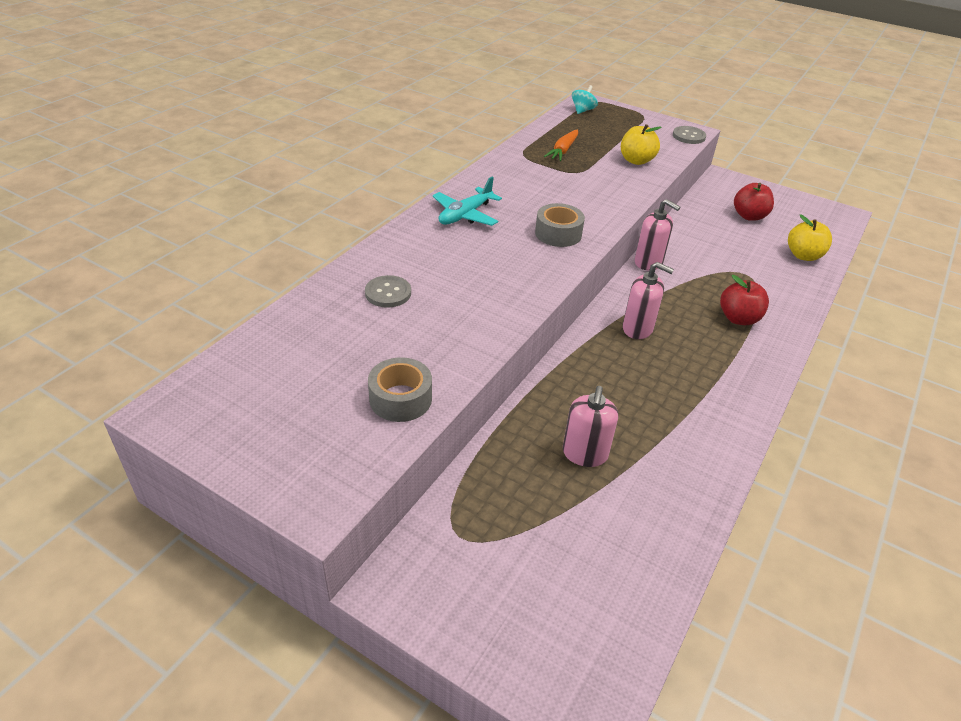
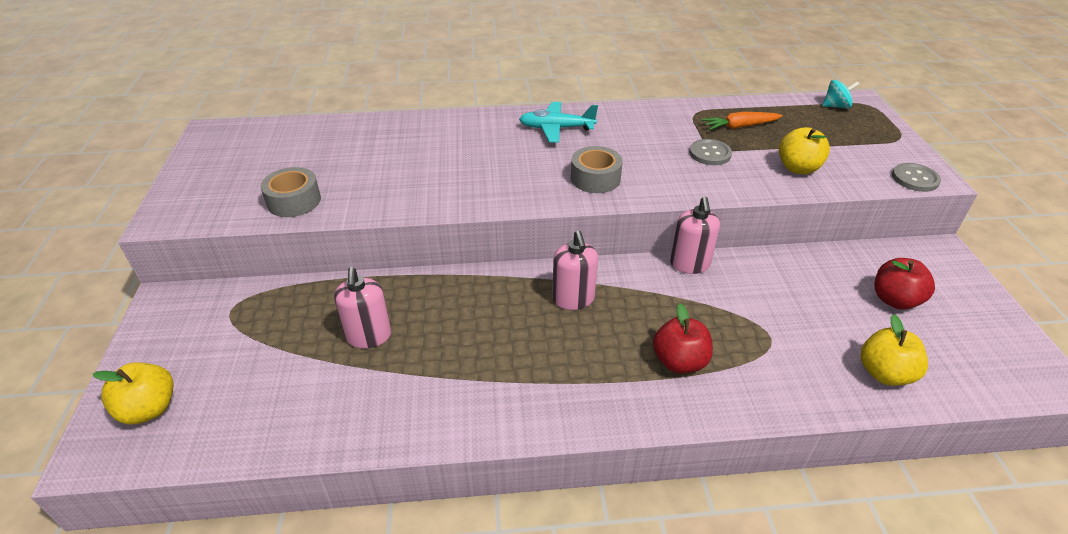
camera: 55 degrees right, 0 degrees up
grey button [365,275,411,308] -> grey button moved to [689,139,732,165]
pink soap dispenser [563,386,618,467] -> pink soap dispenser turned 75 degrees counterclockwise [334,267,391,348]
none -> yellow apple [93,362,174,425]

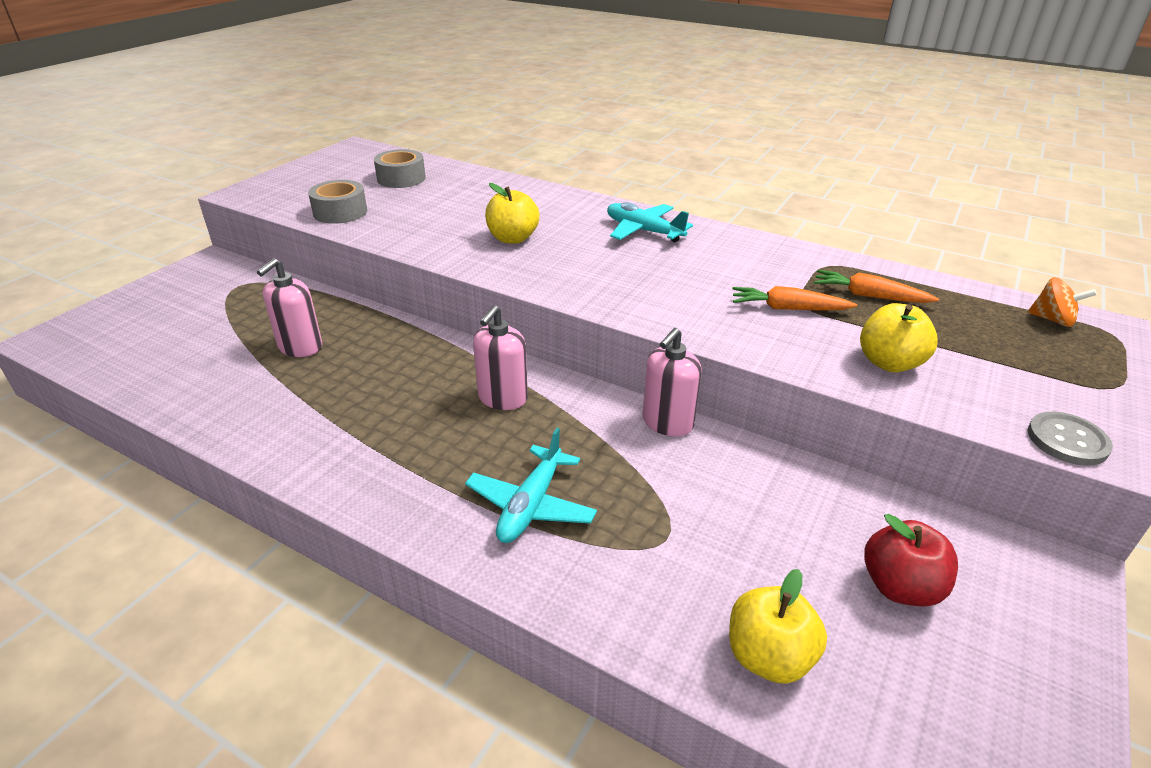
camera: 35 degrees right, 5 degrees down
yellow apple [93,362,174,425] -> yellow apple moved to [485,183,539,244]
grey tape [571,146,623,193] -> grey tape moved to [374,149,426,188]
red apple [653,303,713,373] -> turquoise plane [465,428,597,543]
grey button [689,139,732,165] -> orange carrot [732,286,857,311]
turquoise spinning top [822,80,860,109] -> orange spinning top [1028,277,1097,327]

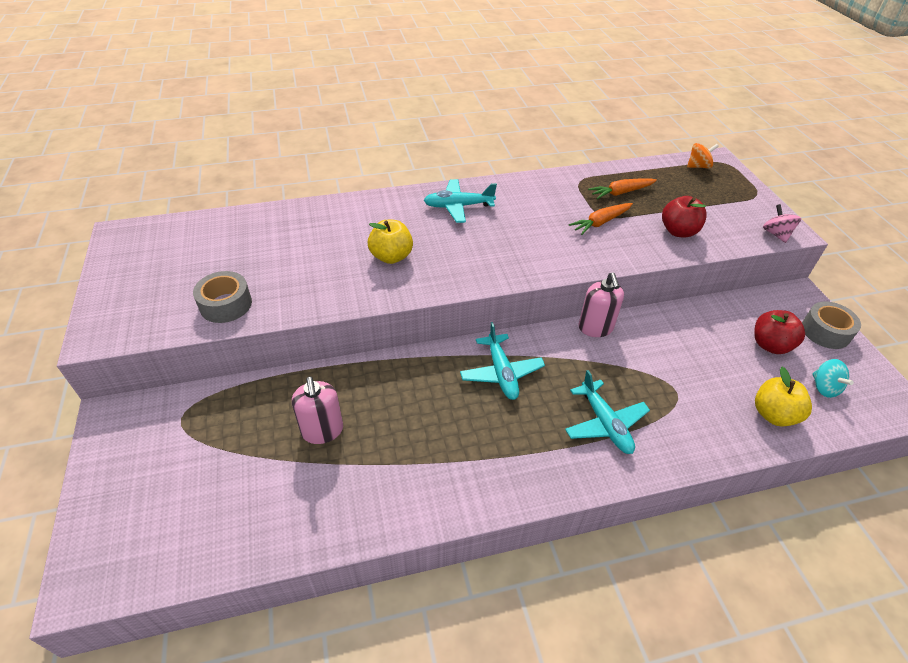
camera: 45 degrees left, 10 degrees up
grey tape [374,149,426,188] -> grey tape moved to [802,301,861,349]
pink soap dispenser [473,305,528,410] -> turquoise plane [460,322,545,400]
yellow apple [860,303,938,373] -> red apple [662,196,707,238]
grey button [1028,411,1113,466] -> pink spinning top [763,204,801,243]
none -> turquoise spinning top [812,359,854,398]

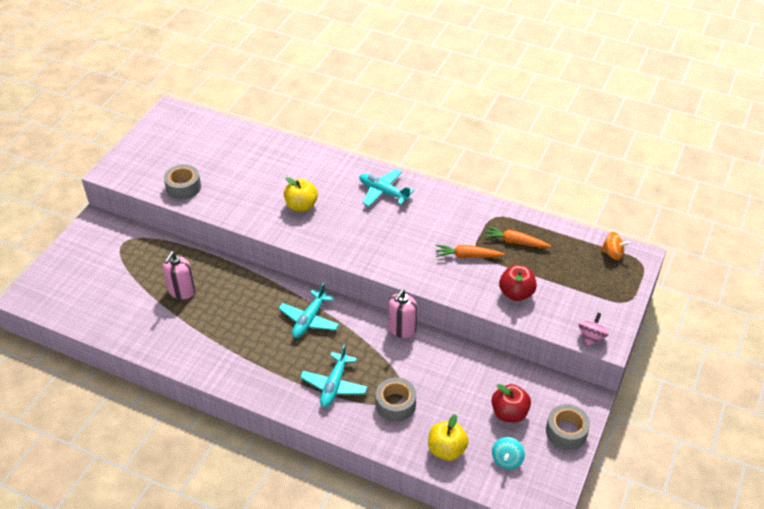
camera: 40 degrees right, 0 degrees up
none -> grey tape [376,377,416,422]

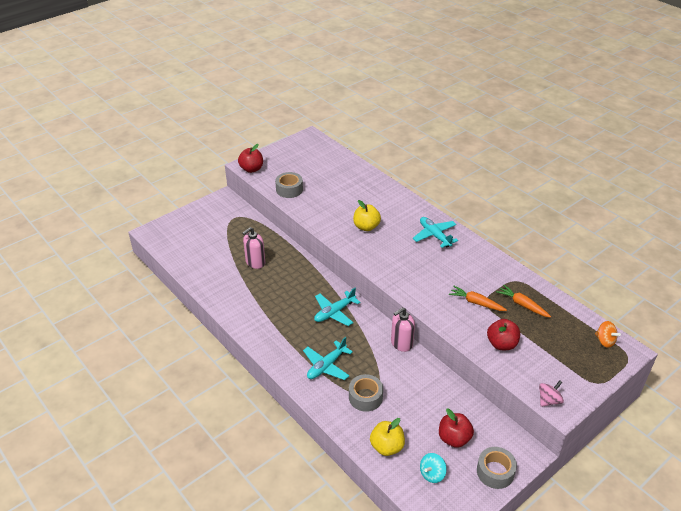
camera: 25 degrees right, 5 degrees down
none -> red apple [238,144,263,173]

